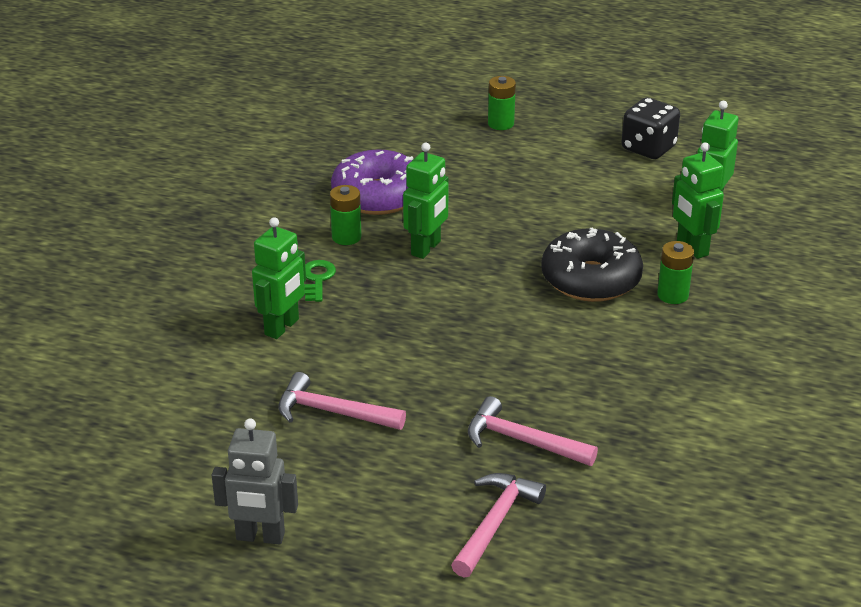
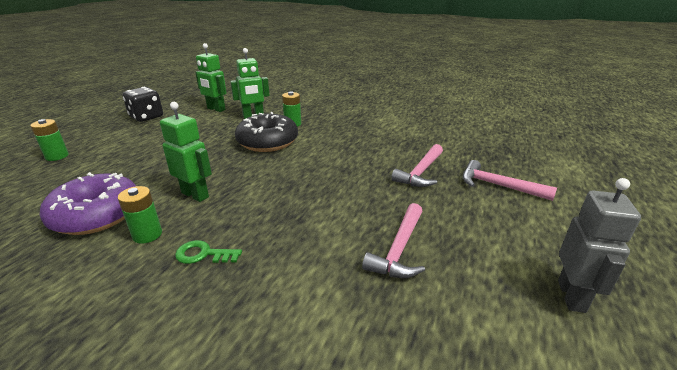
camera: 85 degrees left, 5 degrees down
green robot [252,217,306,339] -> none

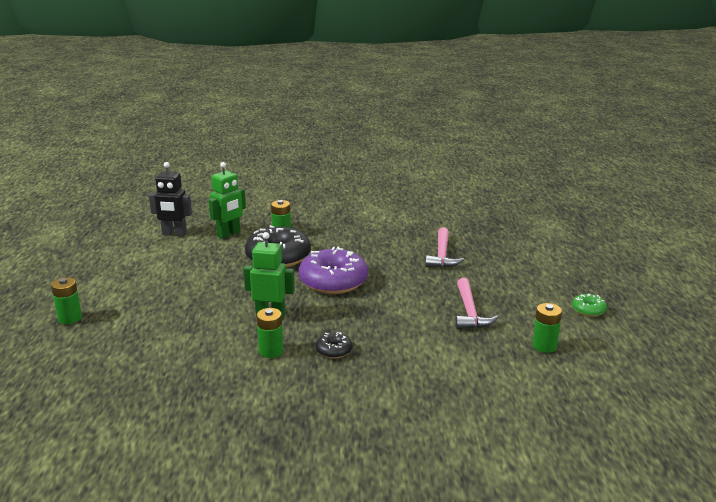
camera: 25 degrees left, 5 degrees down
purple donut [40,172,136,235] -> purple donut moved to [299,247,368,294]
black dice [123,87,163,122] -> none
green key [175,240,242,264] -> black donut [316,332,352,359]
green robot [195,43,226,112] -> black robot [149,162,192,237]
pink hammer [463,160,557,201] -> none
grey robot [558,178,641,313] -> green donut [572,293,607,317]
none -> green battery [532,303,562,353]

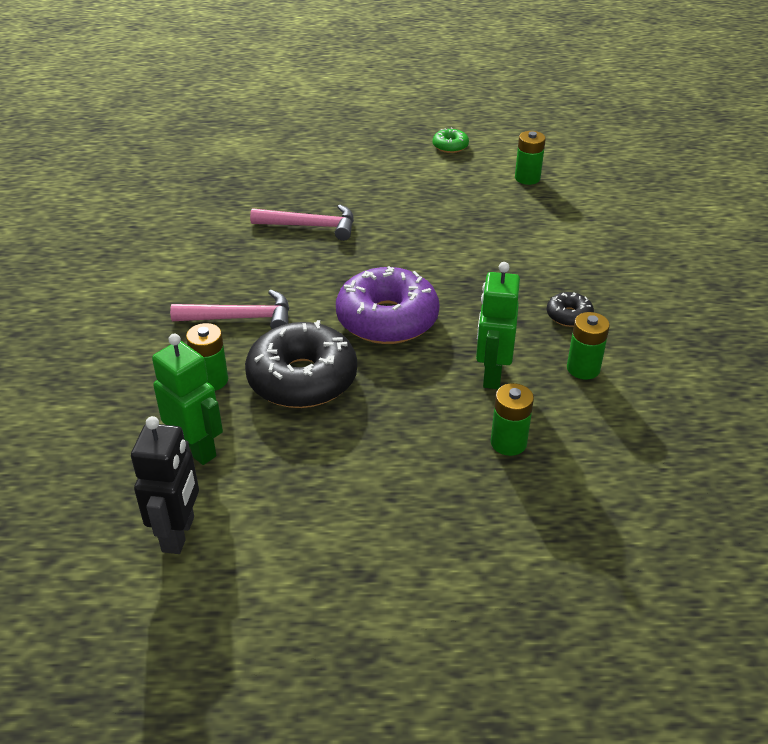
camera: 90 degrees left, 15 degrees up
green battery [51,277,82,324] -> green battery moved to [491,383,534,456]
pink hammer [455,278,499,329] -> pink hammer moved to [170,290,289,329]

